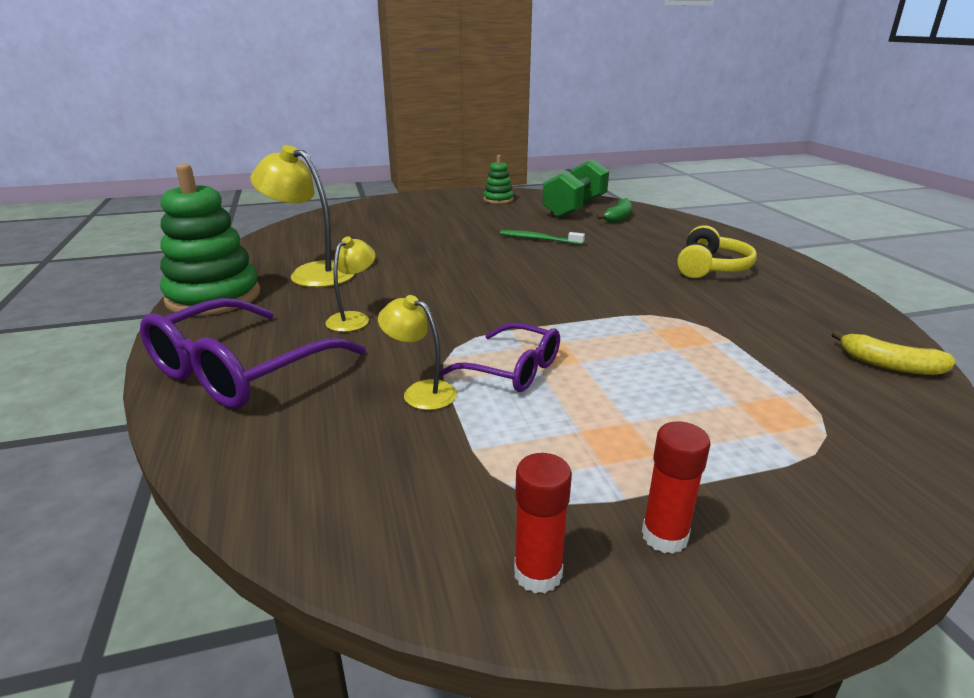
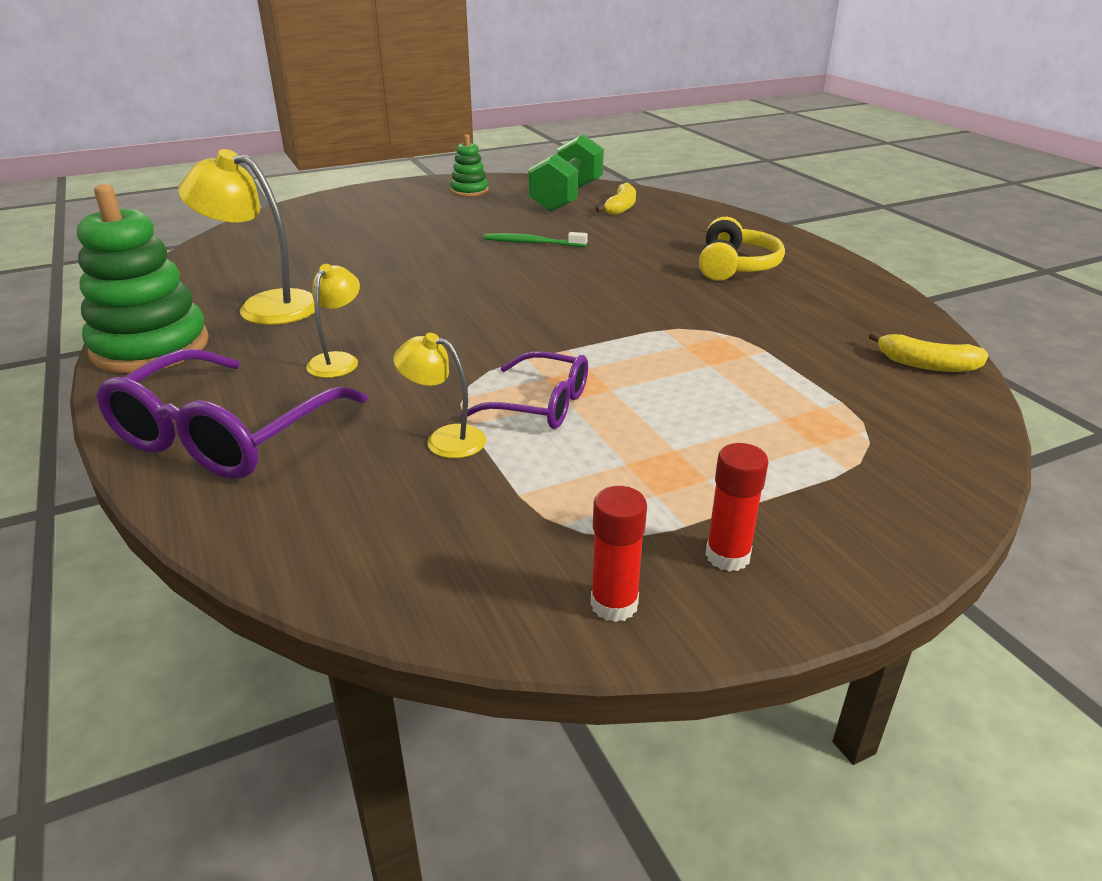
camera: 10 degrees left, 5 degrees up
green banana [596,198,633,223] -> yellow banana [596,183,636,215]

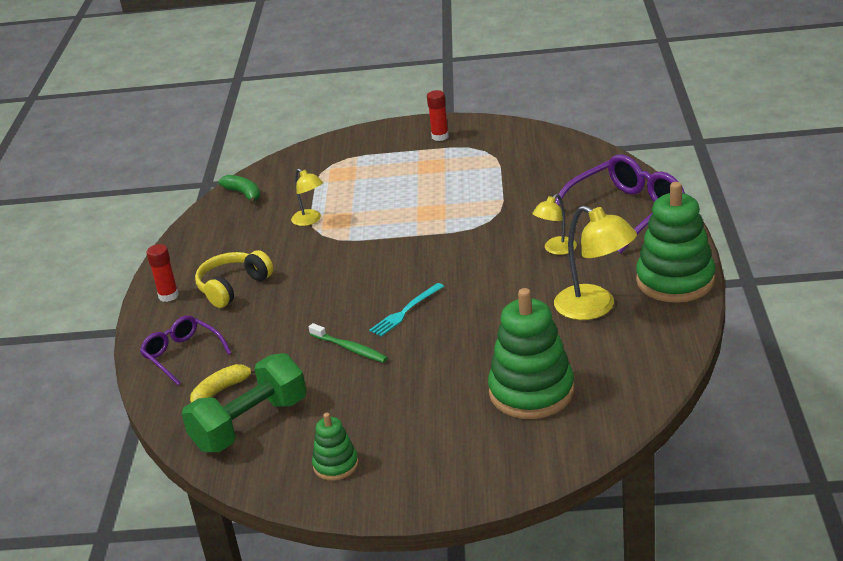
camera: 150 degrees left, 0 degrees up
yellow lamp [393,333,486,458] -> yellow lamp moved to [291,169,323,226]
purple glasses [461,351,588,429] -> purple glasses moved to [140,315,232,386]
red glue stick [591,486,647,622] -> red glue stick moved to [146,244,179,302]
yellow banana [869,331,988,372] -> green banana [218,175,260,205]
none -> turquoise fork [369,283,444,337]
none -> green stacking toy [488,288,574,419]

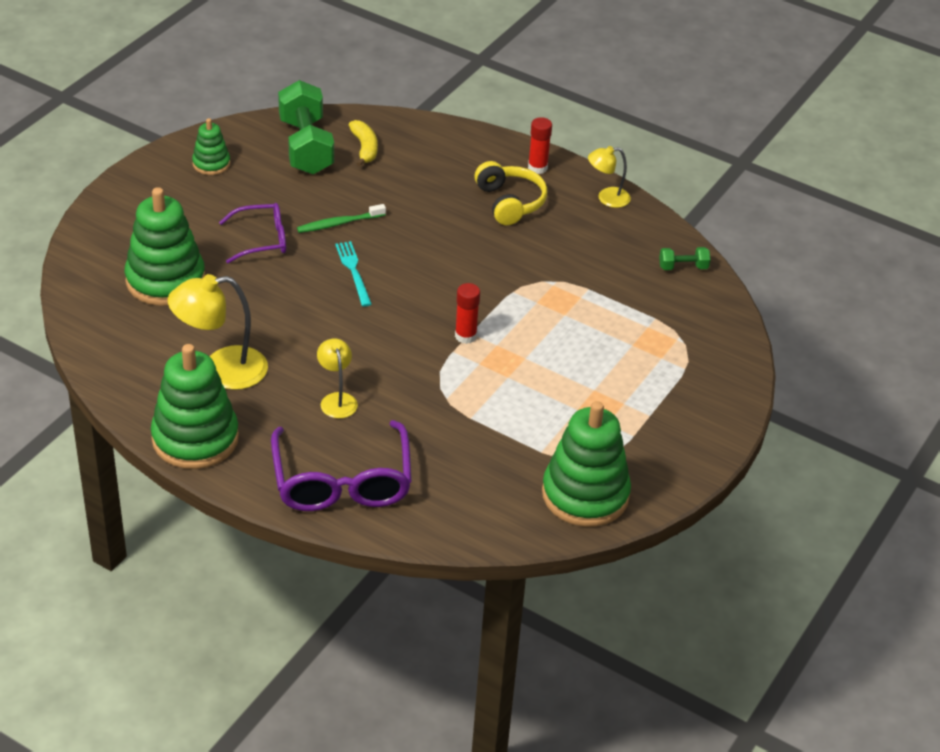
camera: 115 degrees right, 10 degrees up
purple glasses [140,315,232,386] -> purple glasses moved to [219,203,286,263]
green banana [218,175,260,205] -> green dumbbell [659,247,710,270]
yellow lamp [291,169,323,226] -> yellow lamp moved to [588,146,631,208]
red glue stick [427,90,449,141] -> red glue stick moved to [455,283,480,344]
none -> green stacking toy [542,401,631,527]

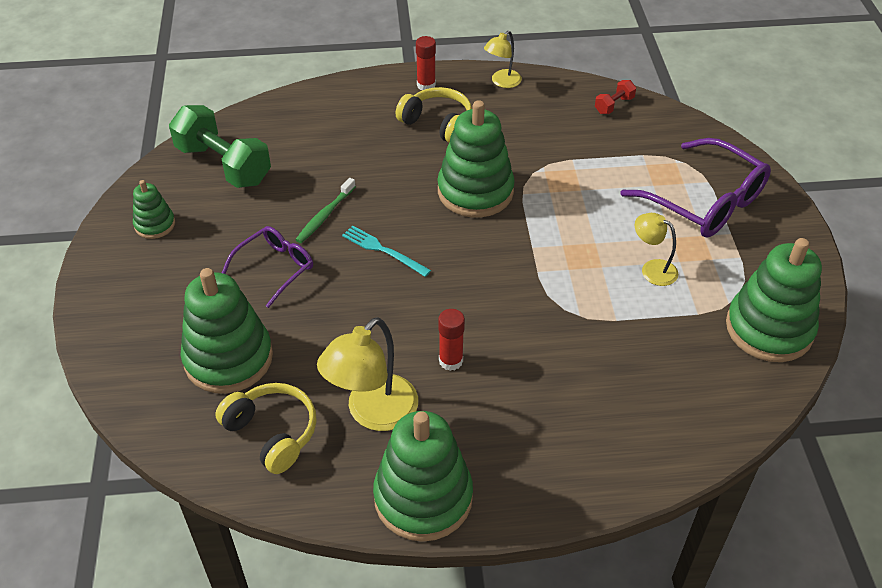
camera: 35 degrees left, 5 degrees up
purple glasses [271,420,412,511] -> purple glasses moved to [620,138,771,238]
yellow lamp [317,338,358,419] -> yellow lamp moved to [635,213,678,286]
yellow banana [349,120,378,167] -> none
red glue stick [455,283,480,344] -> red glue stick moved to [438,309,465,371]
green dumbbell [659,247,710,270] -> red dumbbell [595,80,636,114]
none -> yellow headphones [215,383,317,474]
none -> green stacking toy [438,100,515,217]

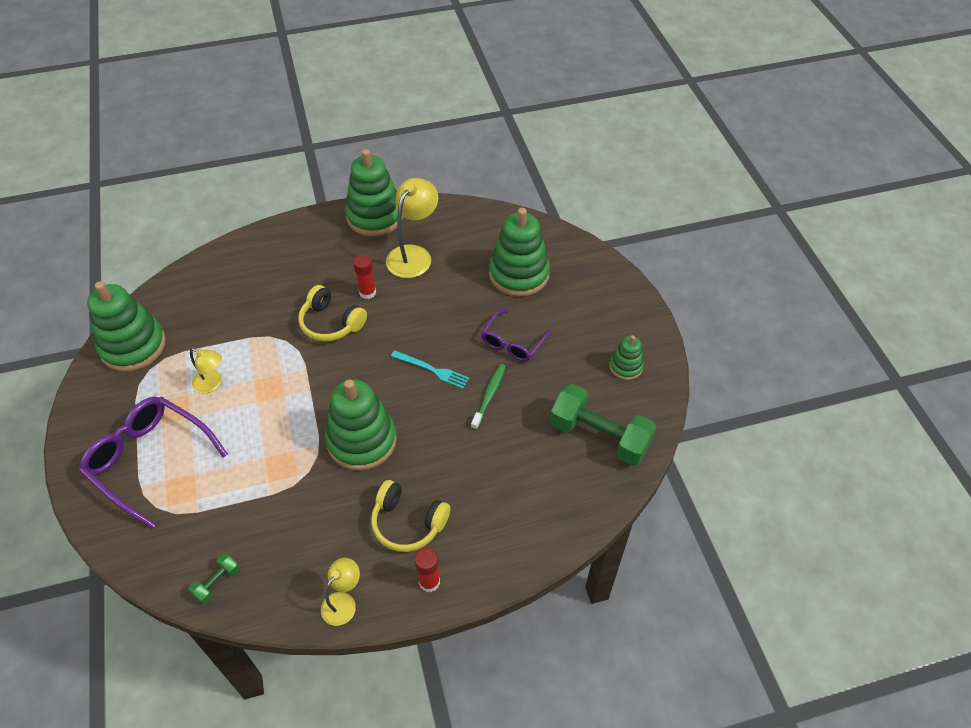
camera: 170 degrees right, 5 degrees up
yellow headphones [215,383,317,474] -> yellow headphones moved to [298,285,367,342]
red dumbbell [595,80,636,114] -> green dumbbell [188,553,240,604]

